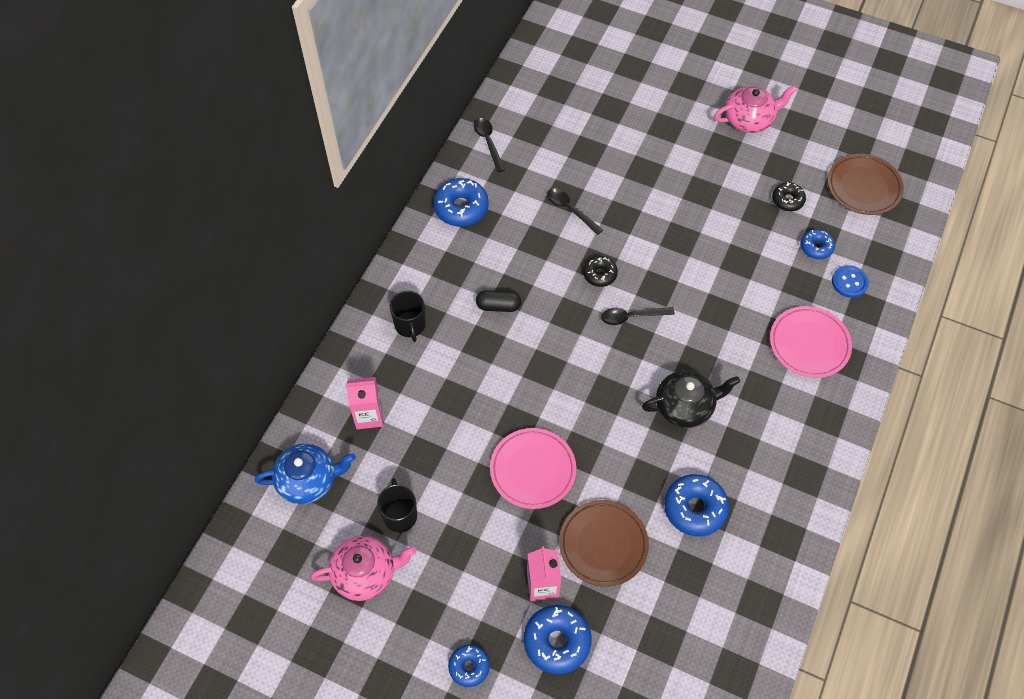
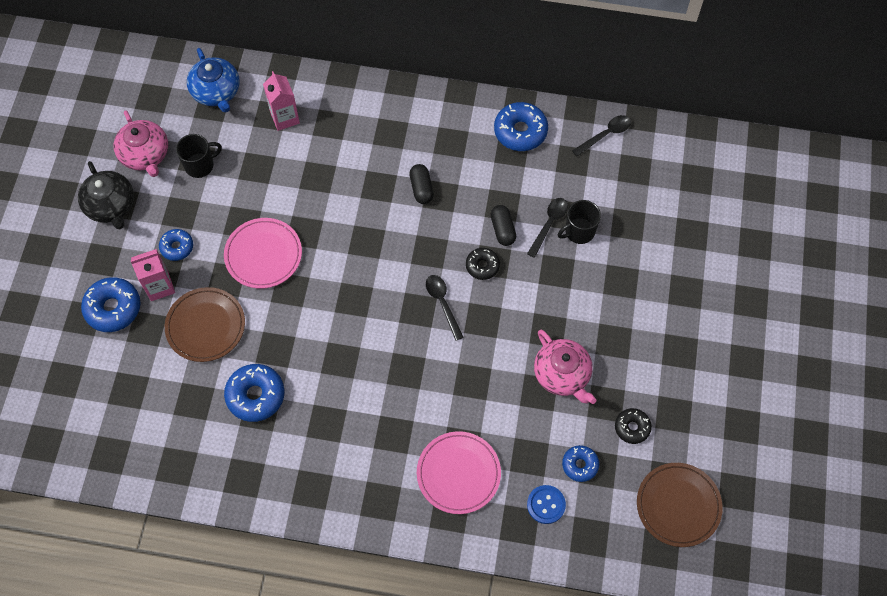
camera: 75 degrees right, 5 degrees up
black mug [390,291,426,342] -> black mug moved to [558,200,601,244]
blue donut [448,645,490,687] -> blue donut moved to [159,229,193,261]
black teapot [642,370,740,428] -> black teapot moved to [78,161,134,229]
pink teapot [714,85,797,133] -> pink teapot moved to [534,330,596,404]
none -> black capsule [491,205,516,246]

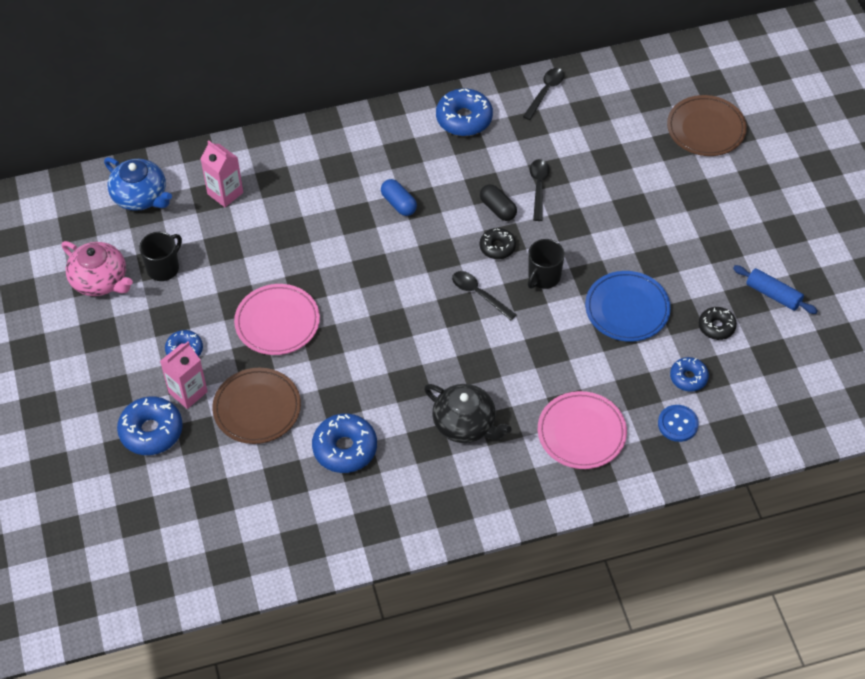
camera: 25 degrees left, 10 degrees down
black teapot [78,161,134,229] -> black teapot moved to [424,384,512,443]
black capsule [409,164,434,204] -> blue capsule [381,179,417,216]
pink teapot [534,330,596,404] -> blue plate [585,271,671,342]
black mug [558,200,601,244] -> black mug moved to [528,239,564,289]
brown plate [637,463,723,547] -> brown plate moved to [667,95,747,156]
none -> blue rolling pin [733,265,818,314]

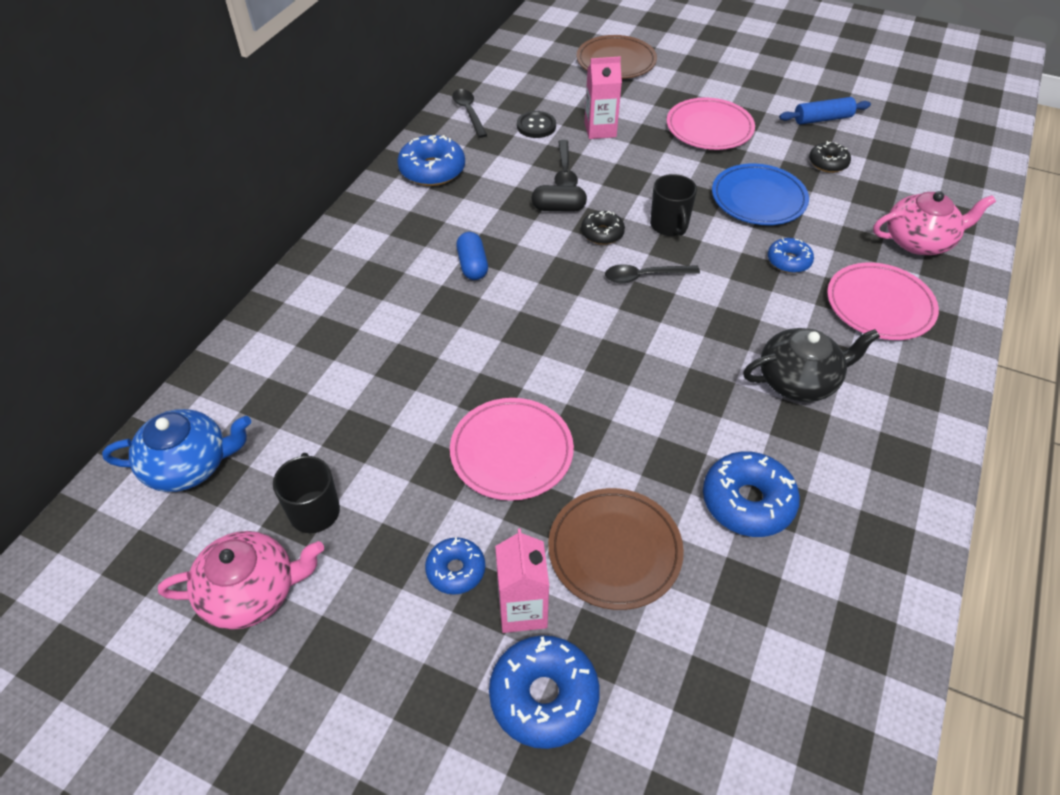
camera: 50 degrees left, 5 degrees down
pink carton [201,140,243,207] -> pink carton moved to [584,56,622,139]
blue capsule [381,179,417,216] -> blue capsule turned 75 degrees clockwise [456,232,488,280]
black spoon [530,159,550,221] -> black spoon turned 135 degrees counterclockwise [555,140,578,186]
blue button [658,405,699,442] -> pink teapot [873,191,996,255]
blue donut [670,357,709,392] -> blue donut moved to [768,238,814,273]
none -> black button [517,111,556,138]
none -> pink plate [667,97,755,150]

